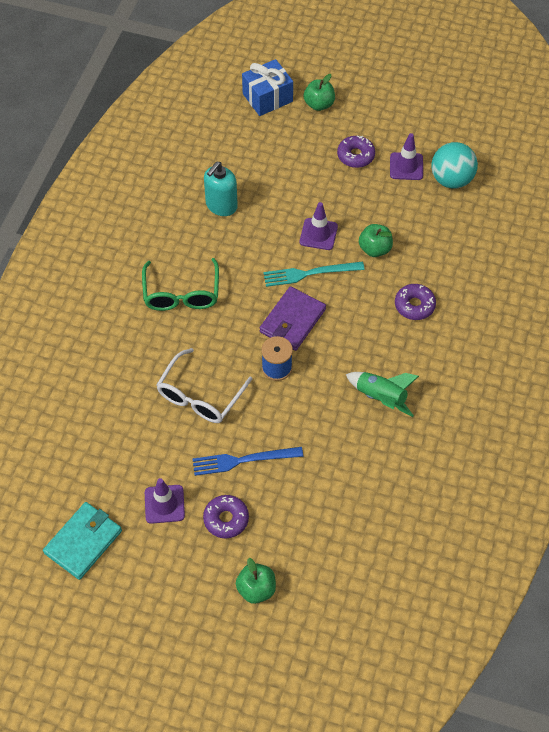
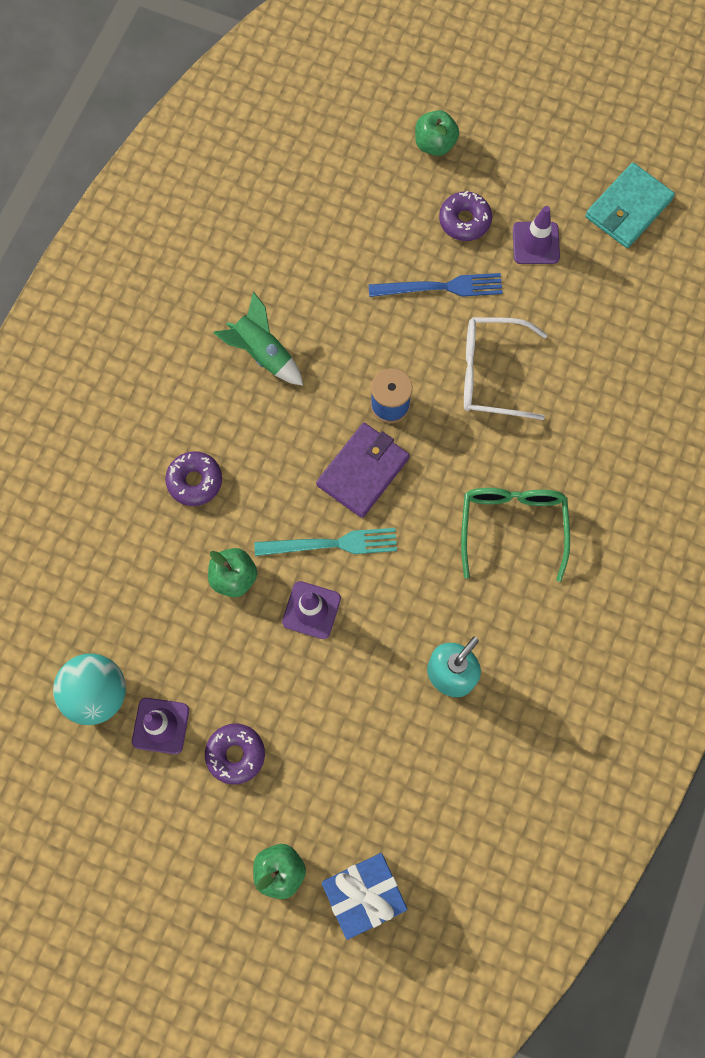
camera: 175 degrees left, 15 degrees up
white glasses [156,348,252,423] -> white glasses turned 120 degrees counterclockwise [464,317,547,420]

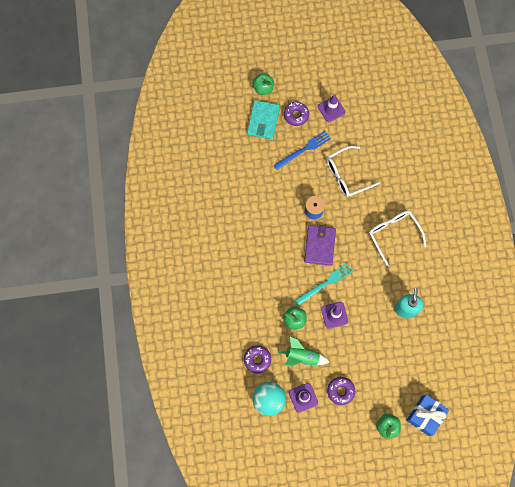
camera: 30 degrees left, 0 degrees up
purple donut [165,451,222,506] -> purple donut moved to [244,345,271,373]
green rocket [213,292,303,385] -> green rocket moved to [278,336,329,366]
green glasses [461,488,570,582] -> white glasses [369,210,426,267]
turquoise wallet [585,163,675,248] -> turquoise wallet moved to [247,100,280,139]

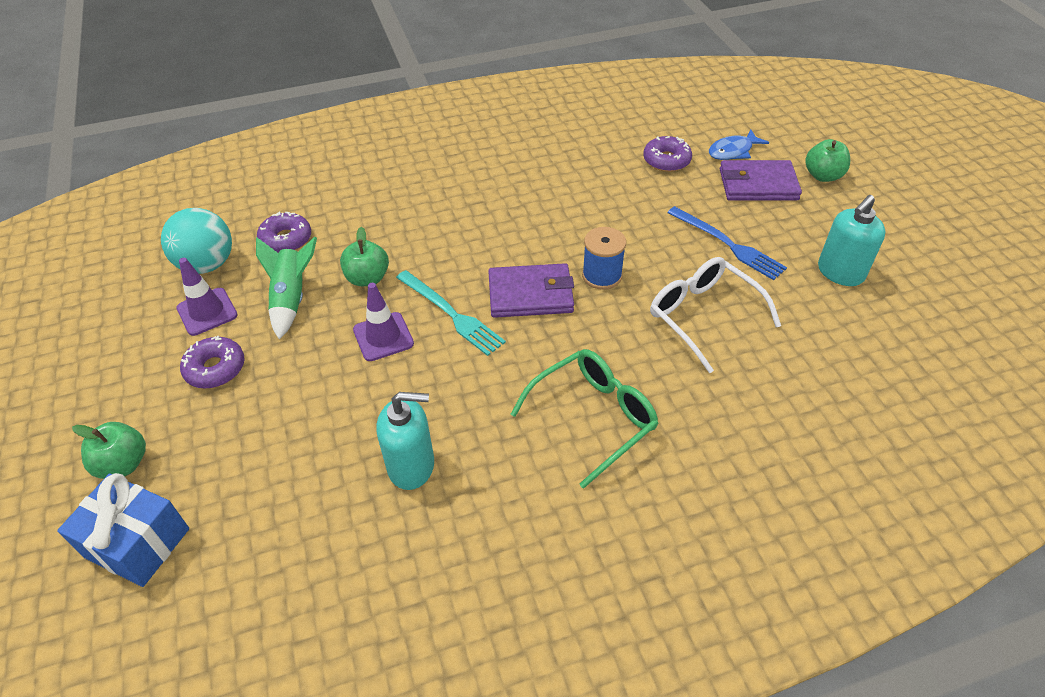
camera: 80 degrees right, 25 degrees down
turquoise wallet [247,100,280,139] -> purple wallet [720,160,802,201]
purple donut [284,102,309,126] -> purple donut moved to [643,136,692,172]
purple traffic cone [318,94,346,122] -> turquoise soap dispenser [818,195,886,286]
white glasses [369,210,426,267] -> green glasses [511,349,659,489]
none -> blue fish [709,129,769,160]

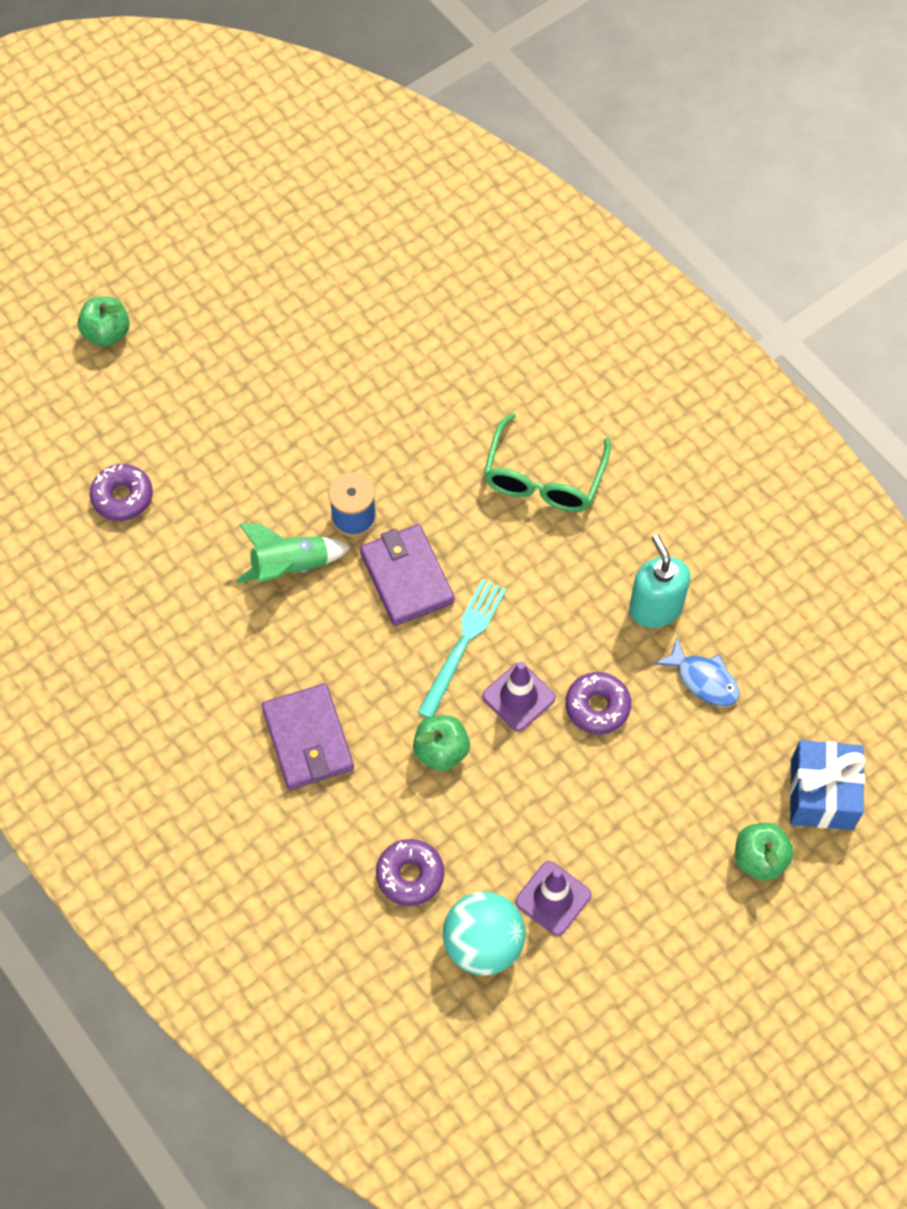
camera: 110 degrees left, 15 degrees up
purple donut [180,336,245,389] -> purple donut moved to [566,672,631,734]
green rocket [256,237,317,339] -> green rocket moved to [236,524,351,583]
green glasses [511,349,659,489] -> green glasses turned 105 degrees counterclockwise [483,413,611,512]
white glasses [650,257,781,373] -> none
blue fork [667,206,787,280] -> none
blue fish [709,129,769,160] -> blue fish moved to [655,638,740,706]
purple wallet [720,160,802,201] -> purple wallet moved to [262,683,354,790]
turquoise soap dispenser [818,195,886,286] -> none

